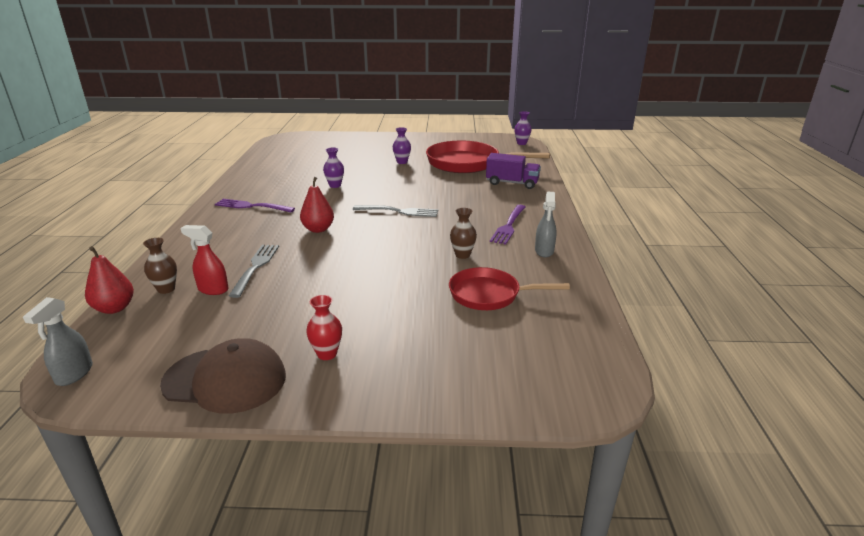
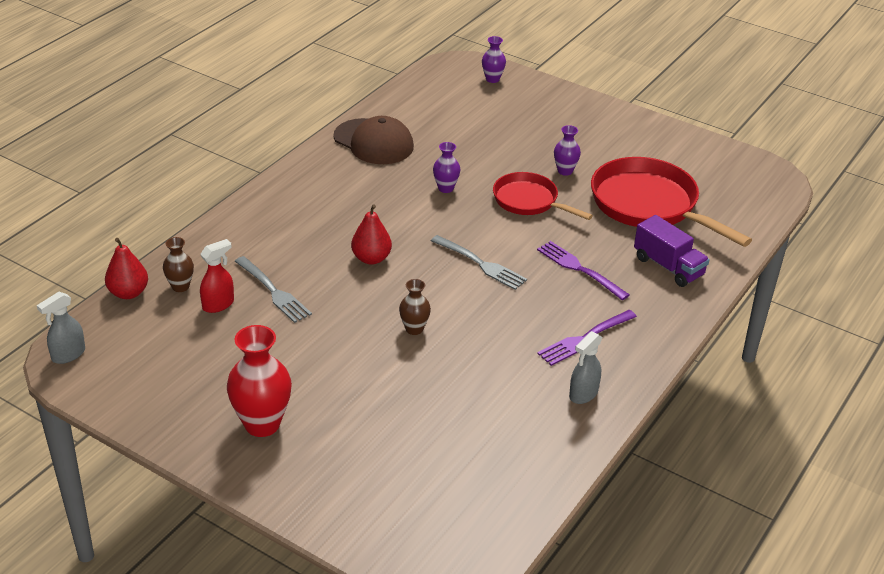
camera: 30 degrees right, 10 degrees up
brown cap [160,338,286,414] -> brown cap moved to [333,116,414,164]
red spray bottle [180,225,228,295] -> red spray bottle turned 90 degrees clockwise [200,239,234,313]
purple fork [215,199,295,212] -> purple fork moved to [537,241,630,300]
grey fork [229,245,279,298] -> grey fork turned 105 degrees clockwise [235,256,312,323]
red vase [306,295,342,360] -> red vase [227,325,292,437], size x1.85
red pan [449,267,570,310] -> red pan moved to [493,172,593,220]
brown vase [450,208,477,259] -> brown vase moved to [399,279,431,335]
purple vase [514,111,532,145] -> purple vase moved to [482,36,506,83]

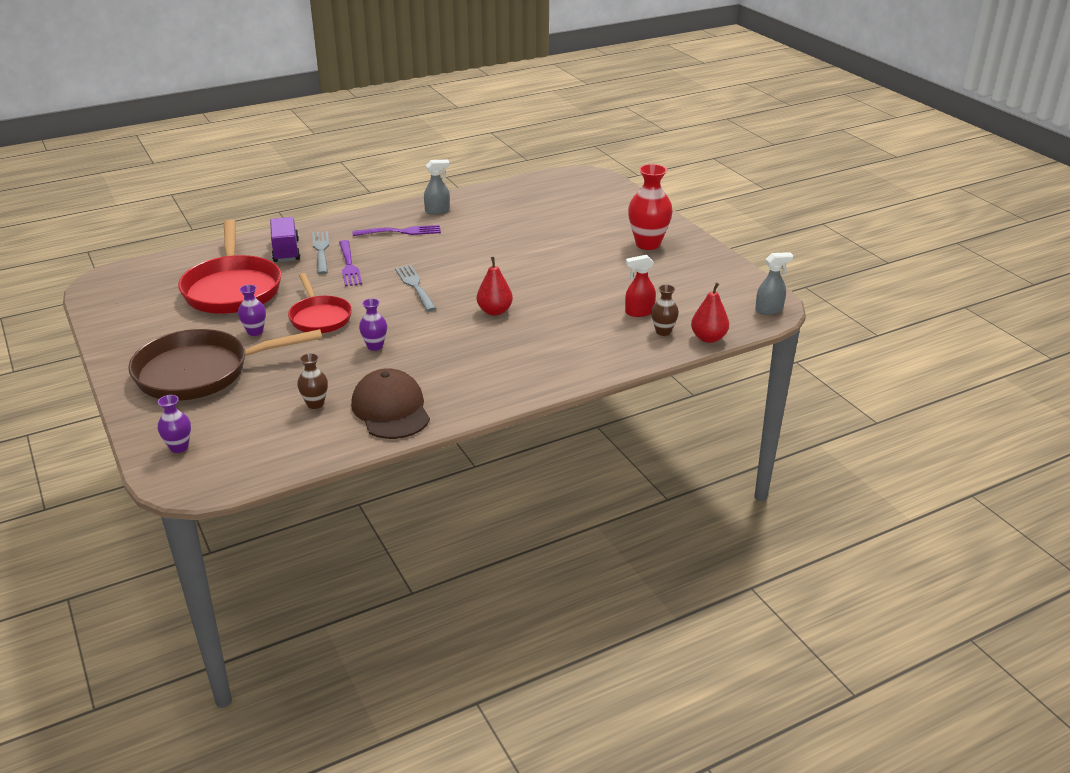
camera: 150 degrees left, 5 degrees down
grey fork [235,256,312,323] -> grey fork moved to [312,231,329,274]
brown vase [399,279,431,335] -> brown vase moved to [297,353,328,409]
none -> brown pan [128,329,322,401]

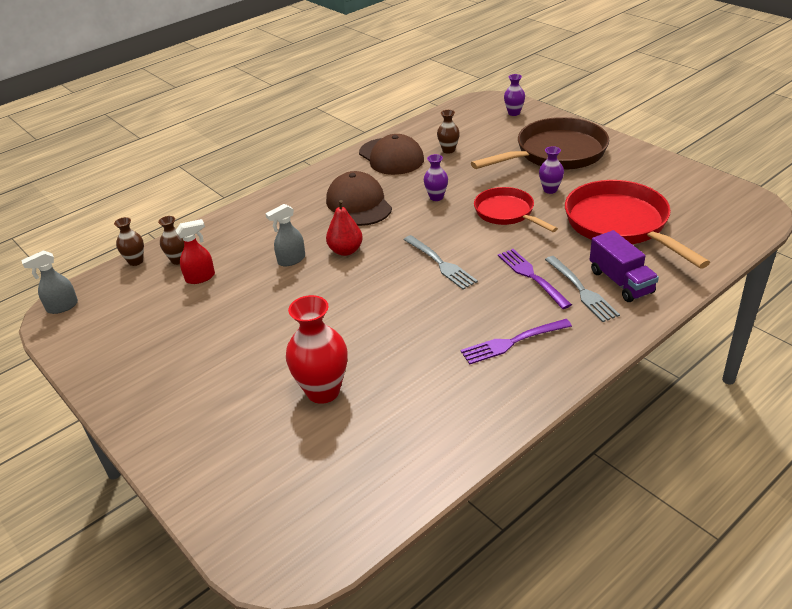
camera: 170 degrees right, 5 degrees up
grey spray bottle [424,159,450,215] -> grey spray bottle moved to [265,204,305,267]
red vase [628,164,673,250] -> red vase moved to [286,295,348,404]
red pear [691,283,729,343] -> brown vase [114,217,144,266]
none -> brown cap [326,171,392,226]

